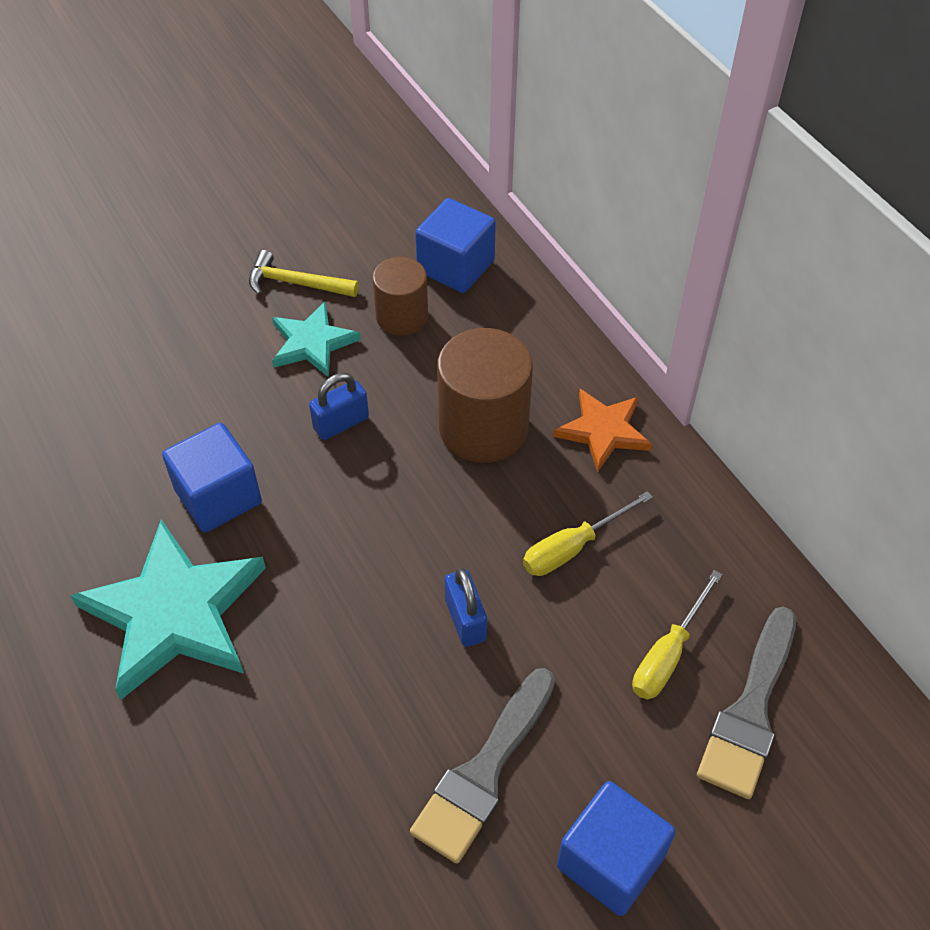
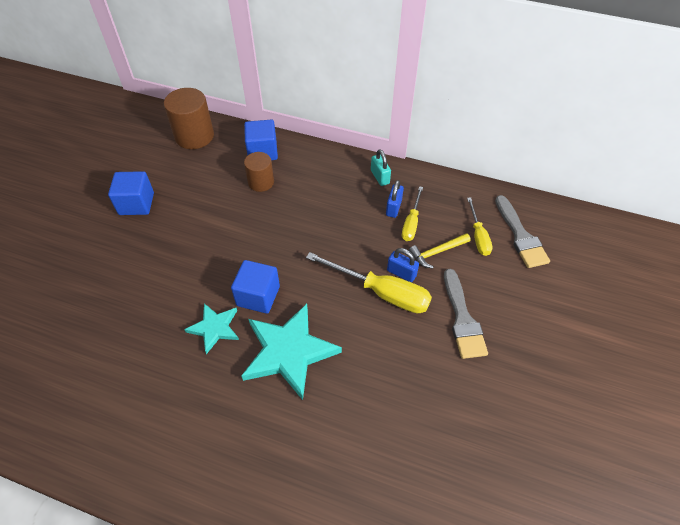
camera: 40 degrees left, 0 degrees up
yellow hammer [249,250,359,297] -> yellow hammer moved to [409,233,471,268]
turquoise star [272,302,361,378] -> turquoise star moved to [184,303,239,354]
blue padlock [309,373,369,440] -> blue padlock moved to [386,180,404,218]
brown cylinder [437,328,533,463] -> brown cylinder moved to [164,88,214,149]
orange star [553,389,652,472] -> turquoise padlock [371,149,391,186]
blue cube [557,781,676,916] -> blue cube moved to [108,171,154,215]
none -> yellow screwdriver [306,252,432,313]

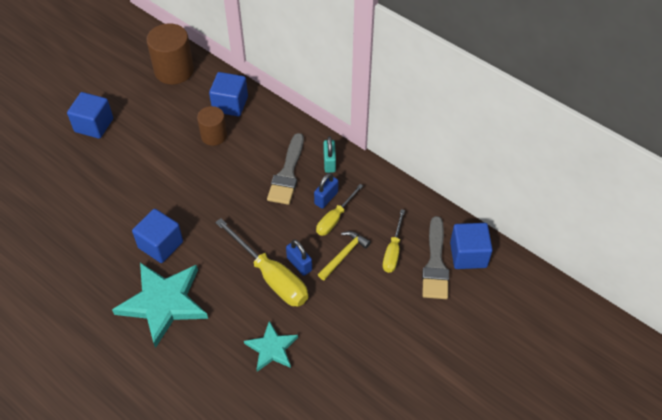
camera: 20 degrees right, 0 degrees up
turquoise star [184,303,239,354] -> turquoise star moved to [244,321,298,372]
yellow hammer [409,233,471,268] -> yellow hammer turned 135 degrees clockwise [318,231,371,280]
grey brush [444,269,488,359] -> grey brush moved to [267,133,304,205]
none -> blue cube [450,223,493,269]

